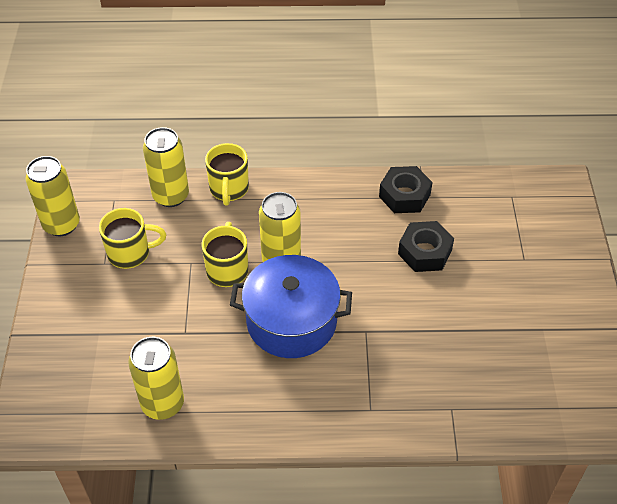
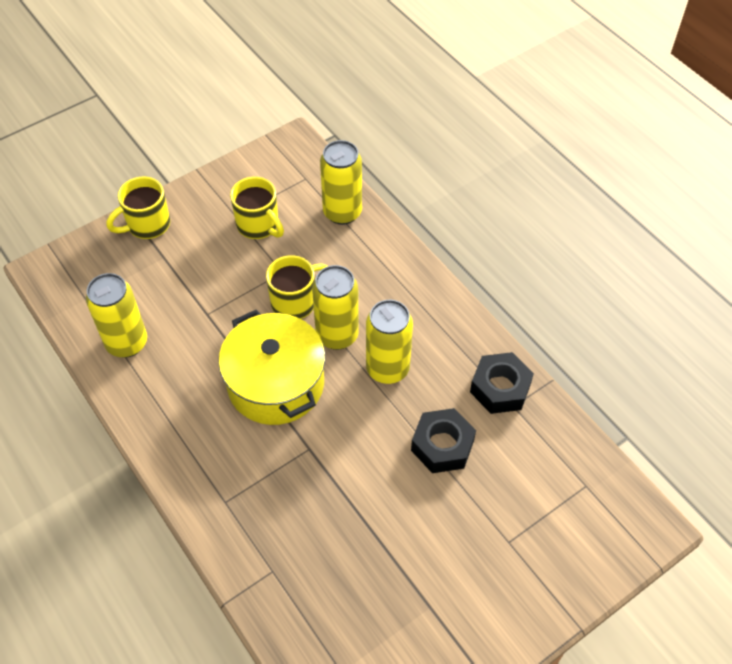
camera: 55 degrees right, 5 degrees up
yellow can [26,156,80,236] -> yellow can moved to [366,300,413,384]
yellow mug [205,143,249,206] -> yellow mug moved to [107,177,170,239]
blue pot [230,255,352,358] -> yellow pot [219,310,325,425]

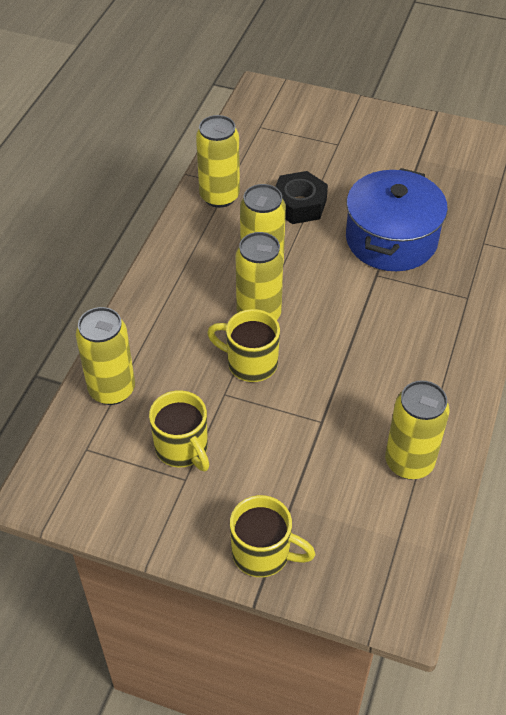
camera: 125 degrees left, 5 degrees down
yellow pot [219,310,325,425] -> none
yellow mug [230,177,284,239] -> yellow mug turned 135 degrees clockwise [149,390,209,471]
black nut [470,352,534,414] -> yellow can [196,115,240,208]
none -> blue pot [346,168,448,271]

